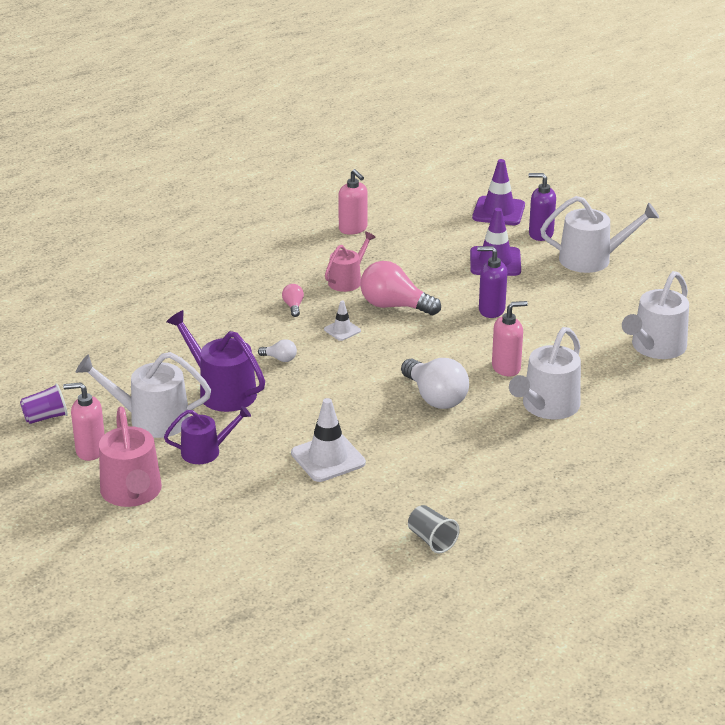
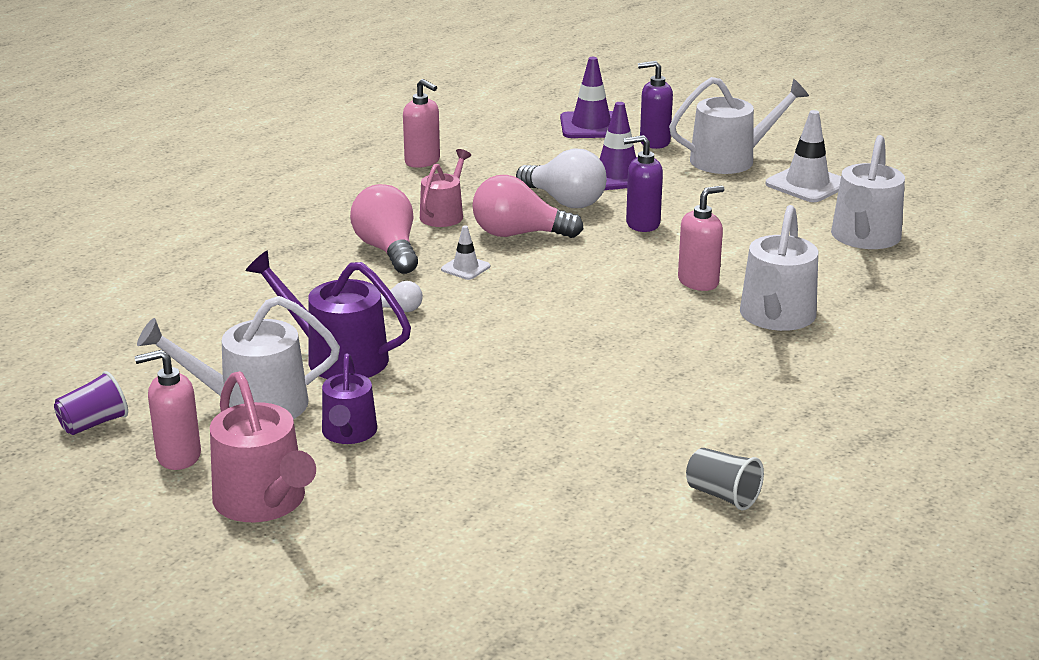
camera: 15 degrees left, 5 degrees down
purple watering can [164,406,251,464] -> purple watering can turned 120 degrees clockwise [322,353,377,444]
pink light bulb [282,284,304,317] -> pink light bulb [350,184,418,274], size x2.15
white traffic cone [291,398,366,482] -> white traffic cone moved to [765,110,841,202]
white light bulb [401,358,469,409] -> white light bulb moved to [516,148,607,208]

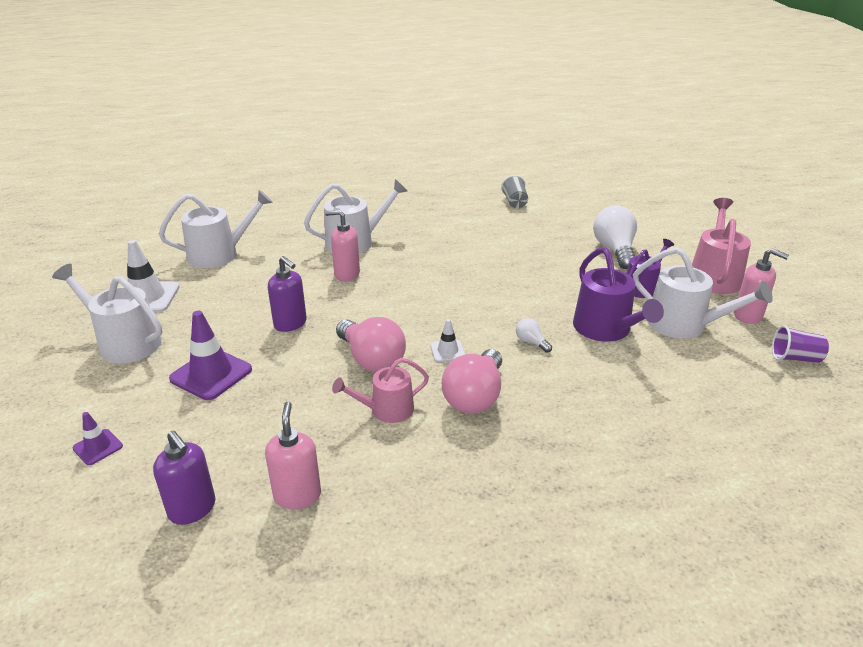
camera: 135 degrees left, 5 degrees up
white light bulb [516,148,607,208] -> white light bulb moved to [593,205,637,269]
purple traffic cone [560,57,613,138] -> purple traffic cone [72,412,123,465], size x0.54
purple soap dispenser [638,61,673,149] -> purple soap dispenser moved to [153,430,216,525]

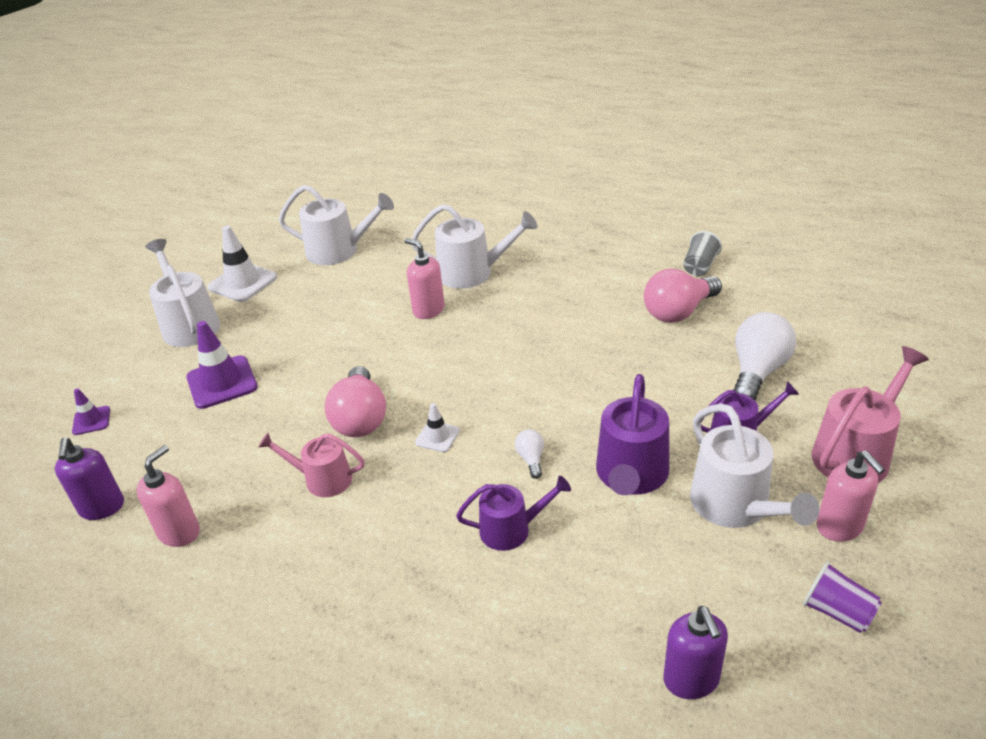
camera: 35 degrees right, 5 degrees up
purple soap dispenser [268,256,307,332] -> purple soap dispenser moved to [663,606,728,699]
pink light bulb [442,349,502,414] -> pink light bulb moved to [644,269,722,323]
none -> purple watering can [456,476,571,551]

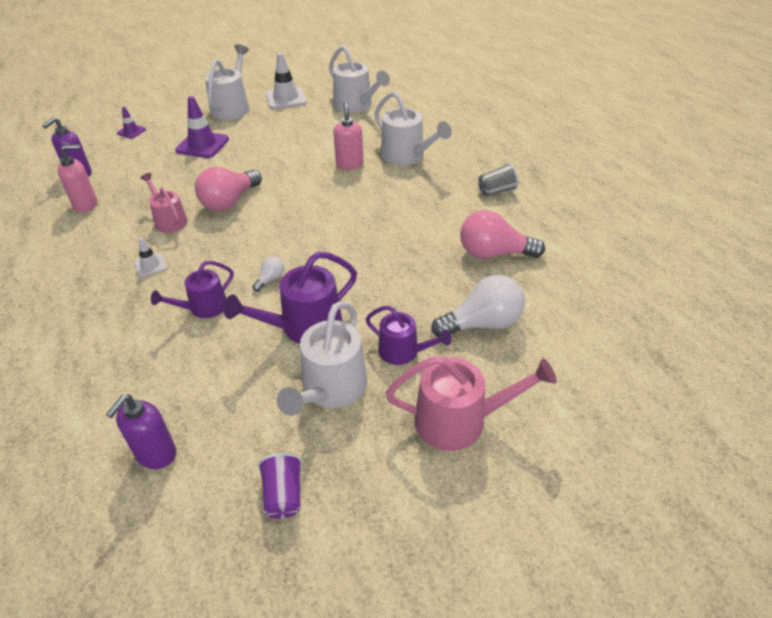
camera: 40 degrees right, 5 degrees up
white traffic cone [415,403,460,452] -> white traffic cone moved to [134,237,167,277]
purple watering can [456,476,571,551] -> purple watering can turned 105 degrees clockwise [151,261,233,318]
grey cup [683,231,722,276] -> grey cup moved to [478,163,518,196]
pink soap dispenser [817,451,885,542] -> none

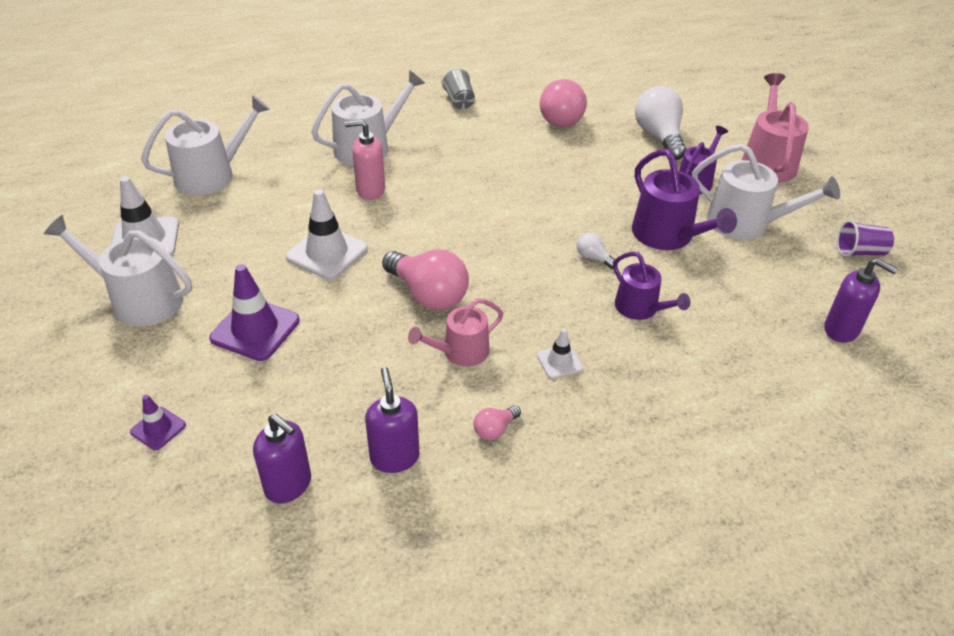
camera: 85 degrees left, 0 degrees up
pink soap dispenser [57,144,97,212] -> purple soap dispenser [365,367,420,473]
none -> white traffic cone [286,189,368,280]
none -> pink light bulb [473,405,521,440]

